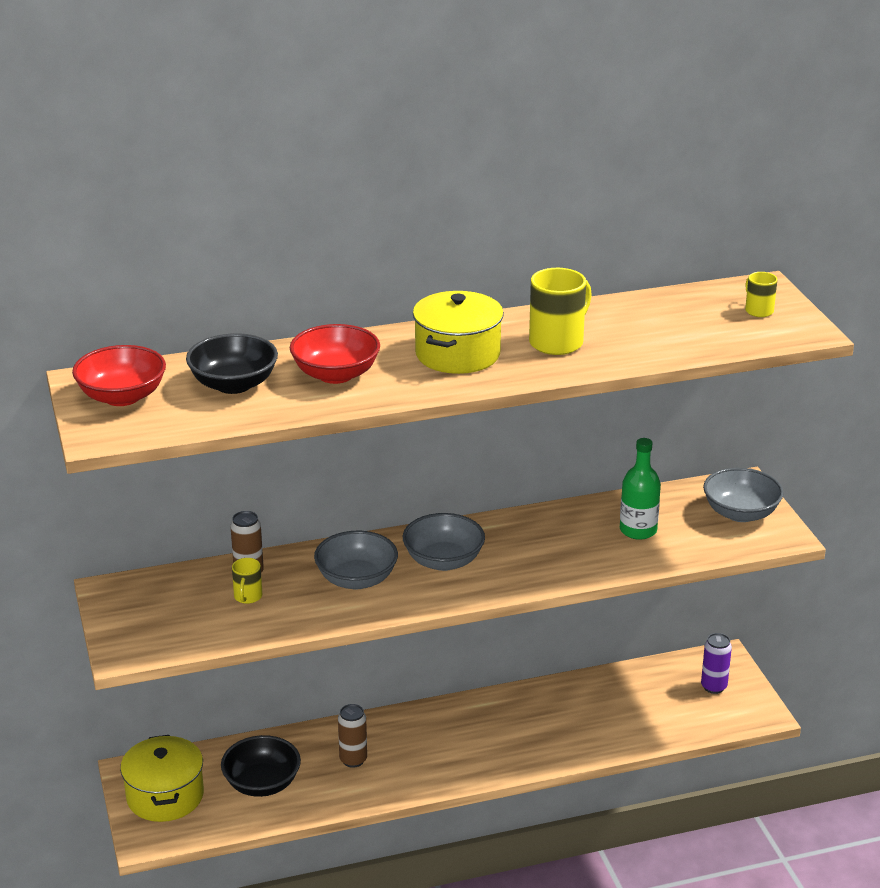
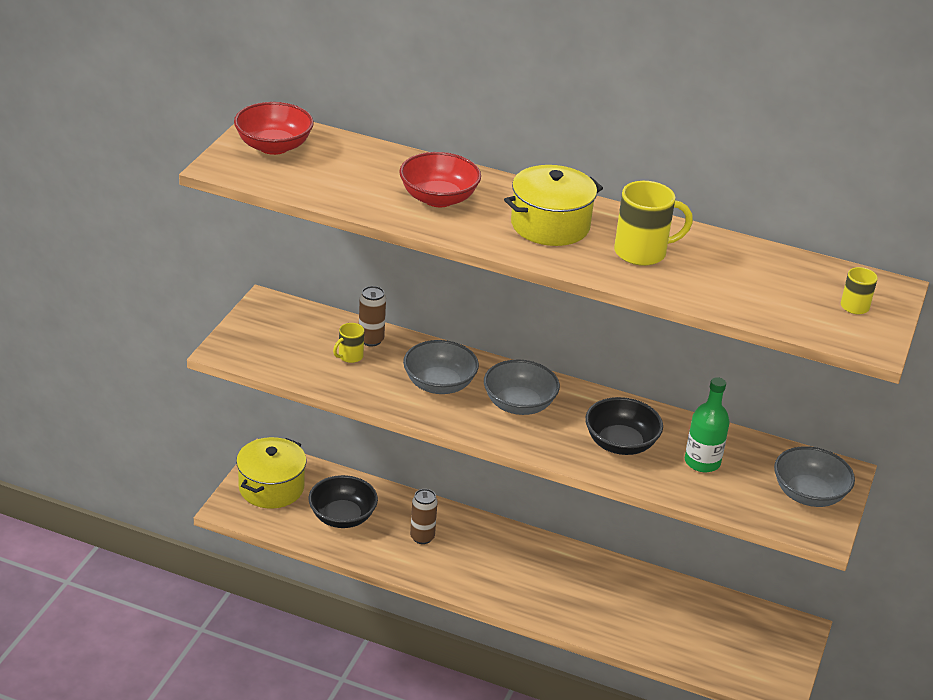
camera: 35 degrees right, 5 degrees up
black bowl [186,333,278,394] -> black bowl moved to [585,397,663,455]
purple can [701,633,732,694] -> none

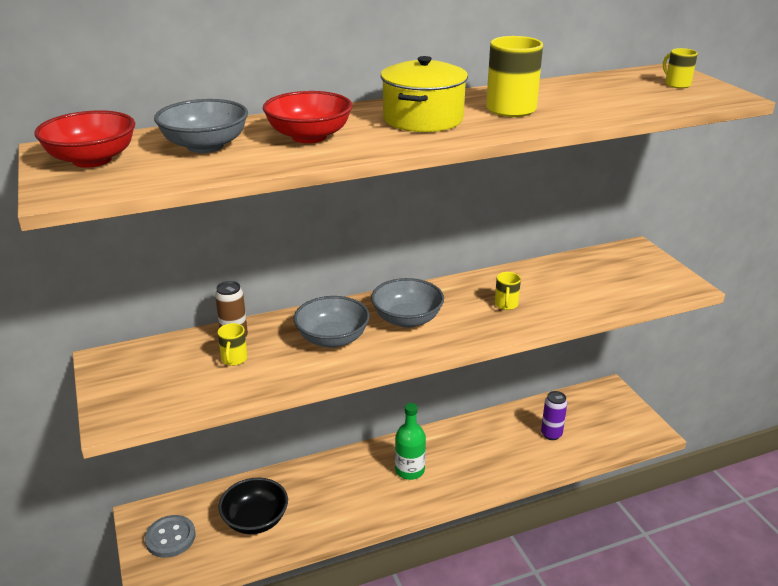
camera: 40 degrees left, 5 degrees down
yellow pot [236,437,307,509] -> grey button [145,515,196,558]
brown can [410,489,438,544] -> none
black bowl [585,397,663,455] -> yellow mug [495,272,521,310]
green bottle [685,377,730,472] -> green bottle moved to [395,403,426,480]
grey bowl [774,446,855,507] -> grey bowl moved to [154,99,248,153]
none -> purple can [541,391,567,440]

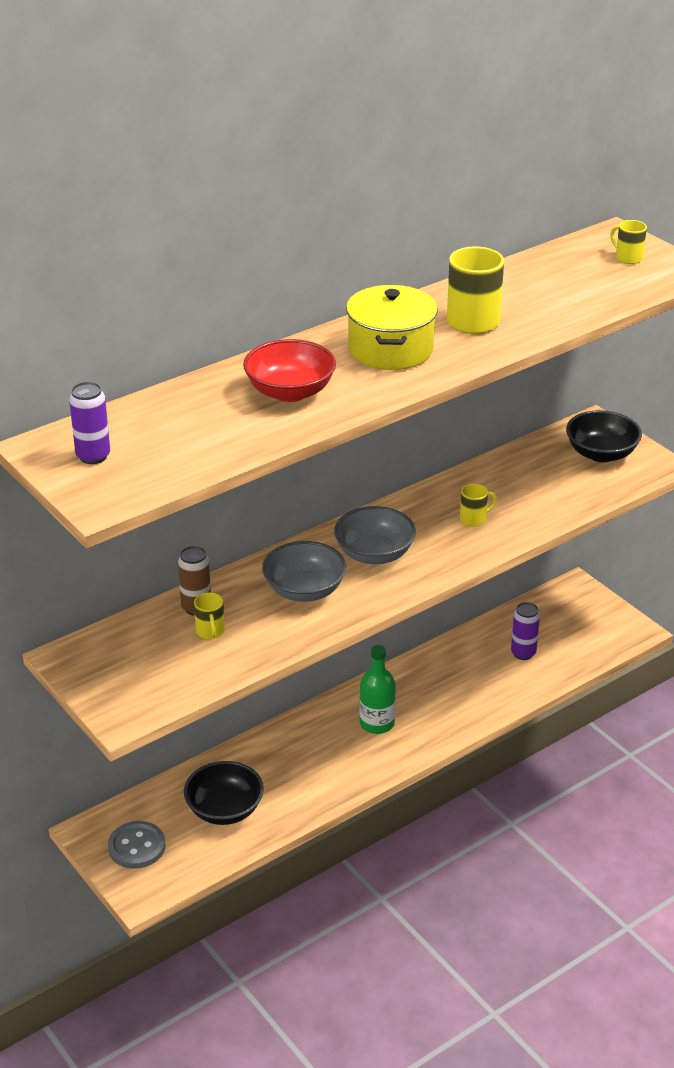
camera: 15 degrees left, 5 degrees up
red bowl [34,110,135,168] -> purple can [69,382,110,464]
grey bowl [154,99,248,153] -> none
yellow mug [495,272,521,310] -> yellow mug turned 105 degrees counterclockwise [460,484,497,527]
none -> black bowl [566,410,642,462]

